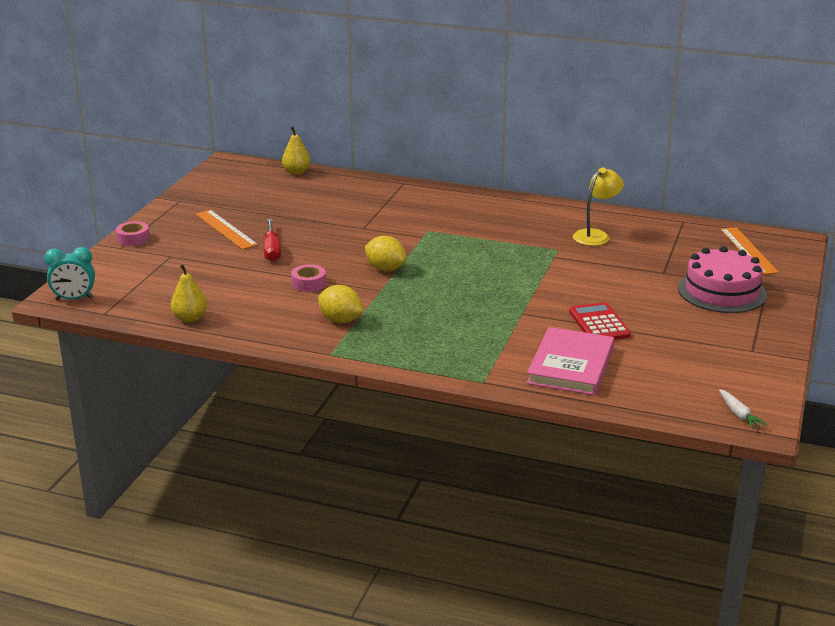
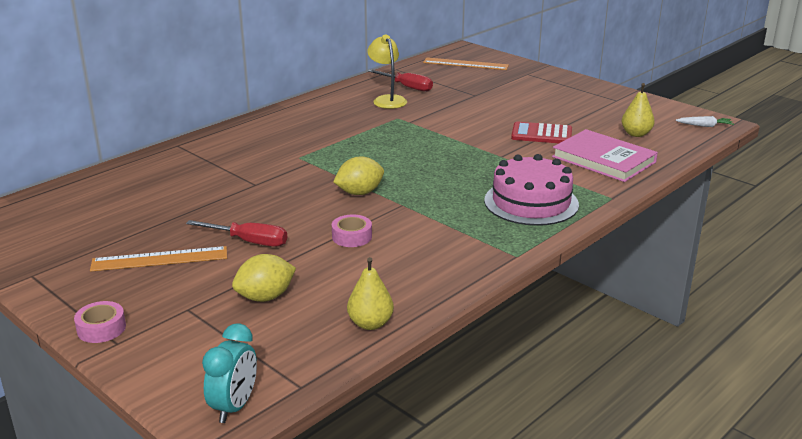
camera: 65 degrees left, 0 degrees up
yellow pear [282,126,311,175] -> yellow pear moved to [622,83,655,137]
yellow lemon [318,285,363,323] -> yellow lemon moved to [232,254,296,302]
pink cake [678,246,767,313] -> pink cake moved to [484,154,579,226]
none -> red screwdriver [368,69,433,92]

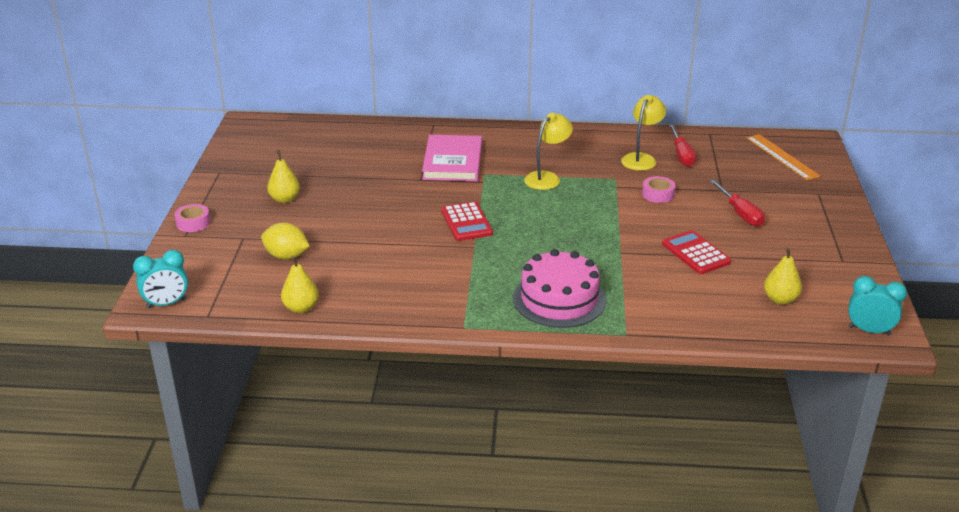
camera: 50 degrees right, 5 degrees up
orange ruler [90,246,227,272] -> yellow pear [267,150,300,203]
red screwdriver [186,220,287,247] -> red screwdriver moved to [709,179,765,227]
pink tape [332,214,372,247] -> pink tape moved to [642,176,675,203]
yellow lemon [333,156,384,195] -> red calculator [441,201,493,241]
pink book [552,129,658,182] -> pink book moved to [422,135,482,181]
white carrot [676,116,734,127] -> turquoise clock [848,276,907,336]
none -> yellow lamp [524,113,573,190]

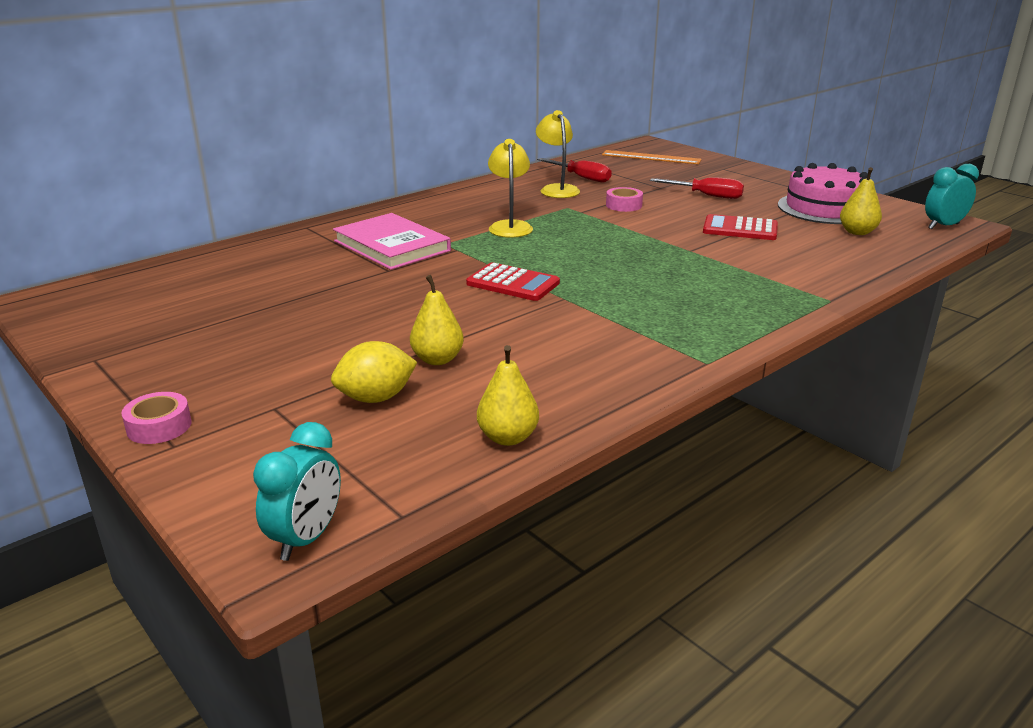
camera: 45 degrees left, 5 degrees down
yellow pear [267,150,300,203] -> yellow pear moved to [410,275,464,365]
pink cake [513,249,606,328] -> pink cake moved to [778,163,868,224]

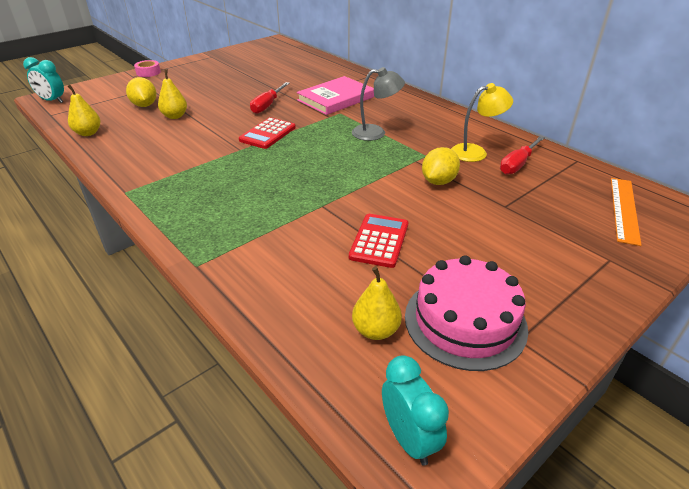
camera: 90 degrees right, 10 degrees up
yellow lamp [488,139,533,238] -> grey lamp [352,67,405,141]
pink tape [606,187,643,212] -> yellow lemon [422,147,460,185]
red screwdriver [650,177,744,199] -> red screwdriver moved to [250,82,289,114]

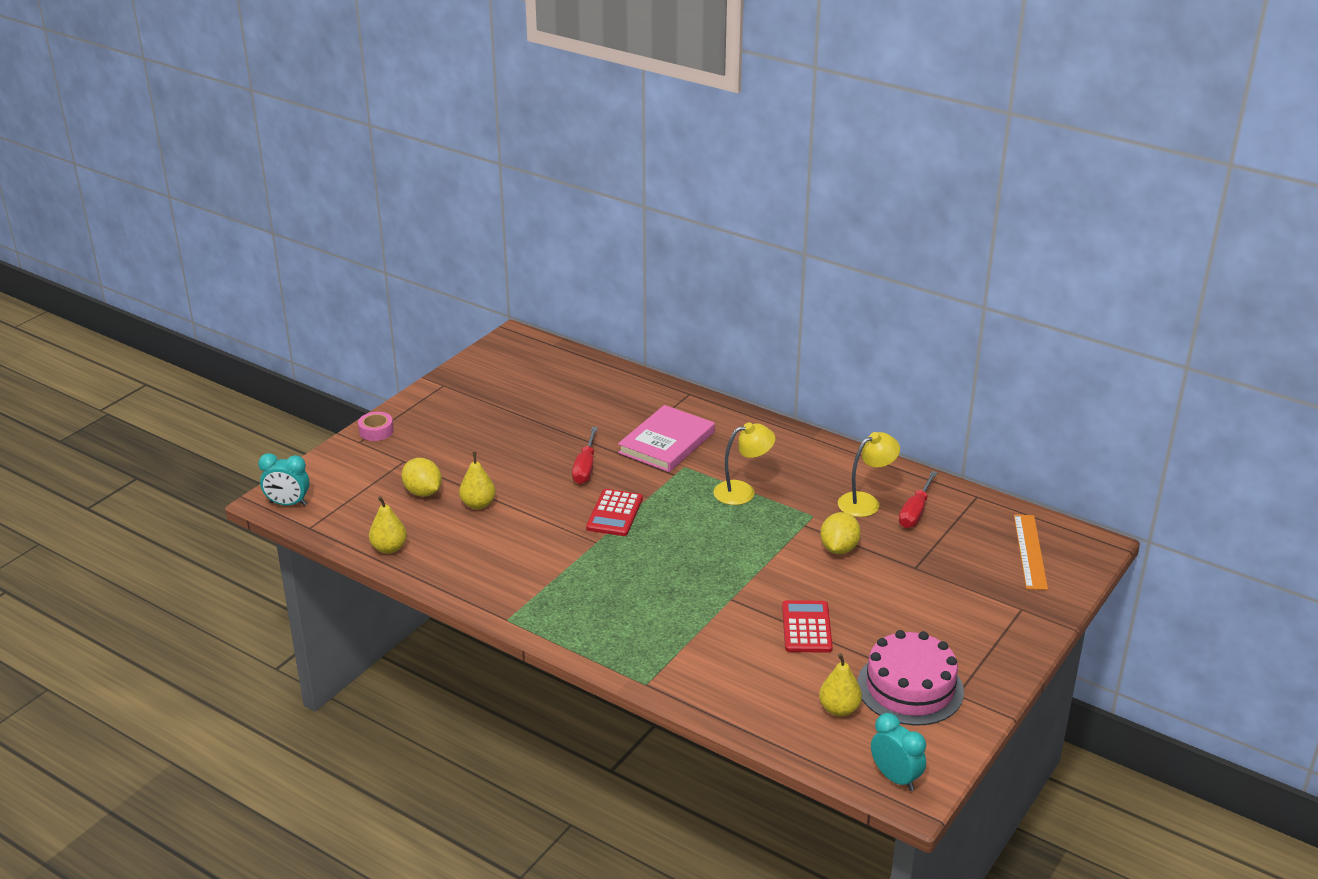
camera: 15 degrees left, 5 degrees down
grey lamp [352,67,405,141] -> yellow lamp [714,422,775,505]

